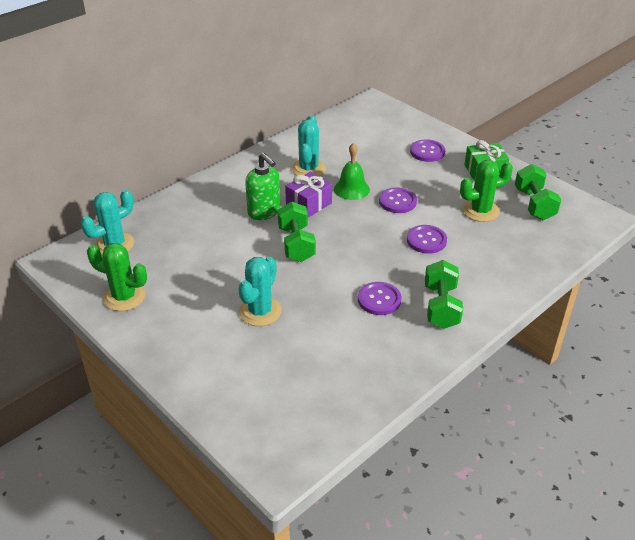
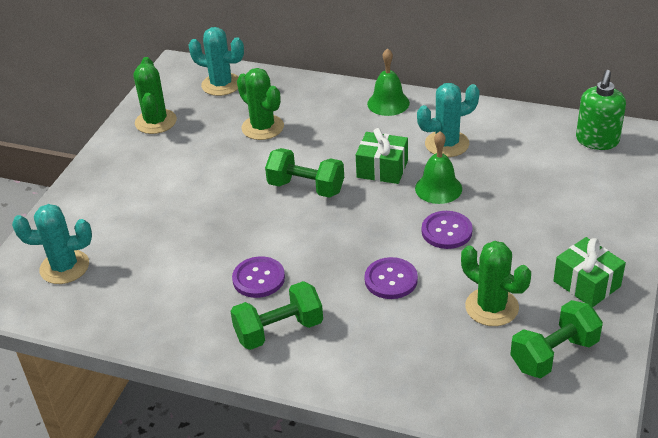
camera: 65 degrees right, 0 degrees up
turquoise cactus [238,257,282,326] -> turquoise cactus moved to [12,204,92,284]
green soap dispenser [245,153,281,220] -> green soap dispenser moved to [576,70,626,150]
green dumbbell [278,202,316,262] -> green dumbbell turned 60 degrees clockwise [265,148,344,198]
purple gift [285,172,332,218] -> green gift [356,128,408,184]
purple button [410,139,445,162] -> none
none -> green cactus [237,68,284,140]
none -> green bell [367,48,410,116]

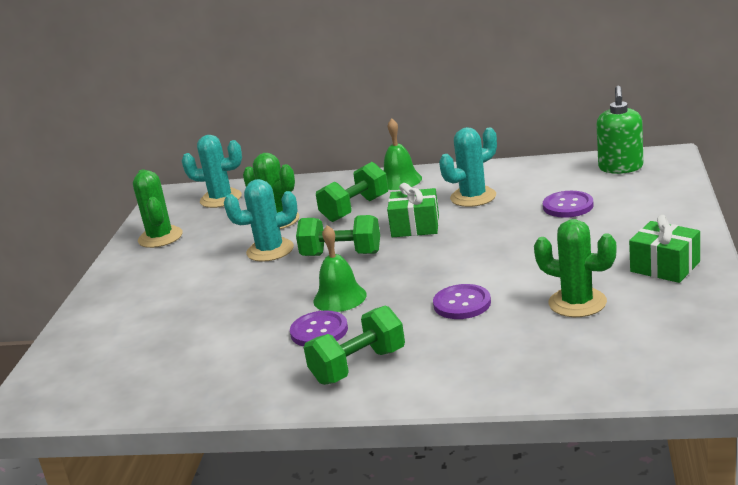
camera: 10 degrees left, 15 degrees down
turquoise cactus [12,204,92,284] -> turquoise cactus moved to [224,179,298,262]
green bell [415,131,462,204] -> green bell moved to [313,225,367,312]
purple button [422,211,473,249] -> purple button moved to [543,191,594,218]
green dumbbell [510,300,603,378] -> green dumbbell moved to [316,162,388,222]

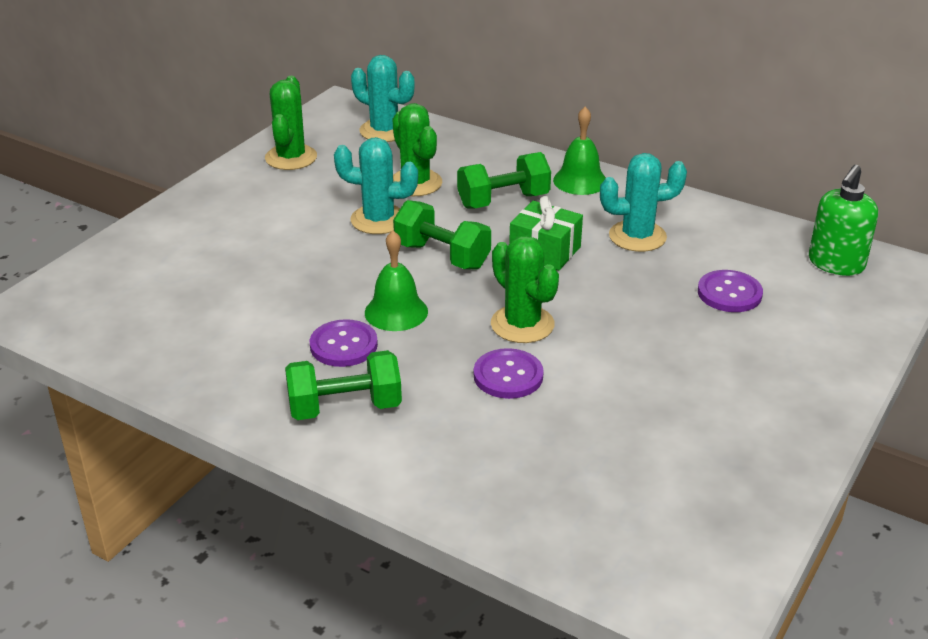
camera: 20 degrees right, 10 degrees up
green cactus [534,219,617,317] -> green cactus moved to [491,235,559,343]
green gift [629,215,700,283] -> none

